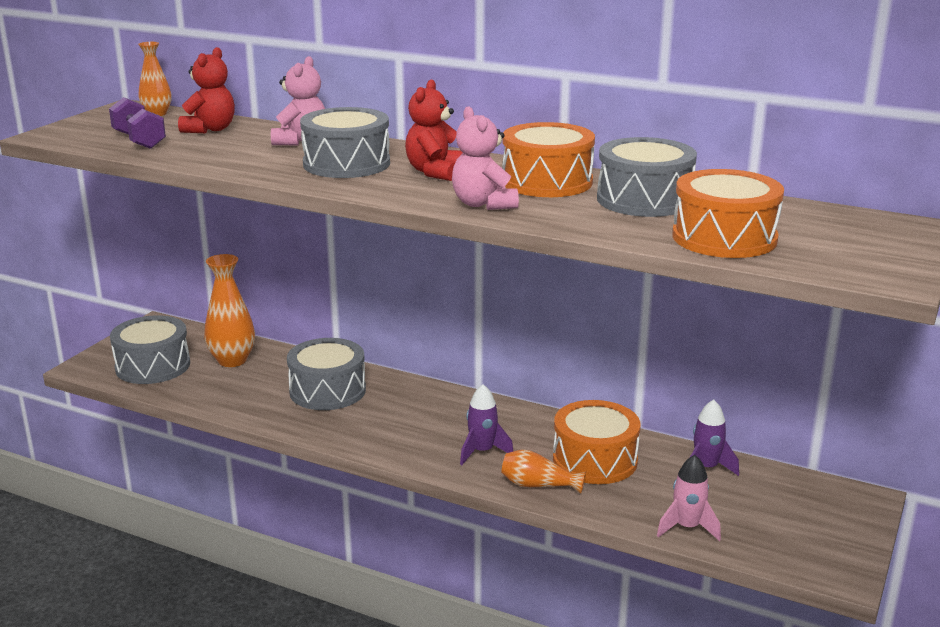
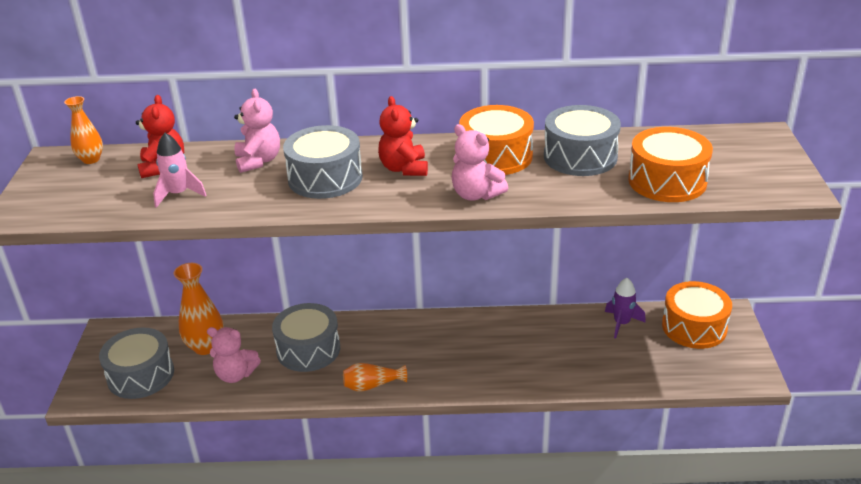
camera: 25 degrees left, 10 degrees up
purple dumbbell [109,97,166,149] -> none
purple rocket [460,384,513,465] -> none
orange vase [501,450,586,494] -> orange vase moved to [343,363,407,392]
orange drum [553,400,641,484] -> orange drum moved to [662,281,732,349]
pink rocket [657,455,721,541] -> pink rocket moved to [153,133,207,208]
none -> pink teddy bear [207,327,261,383]

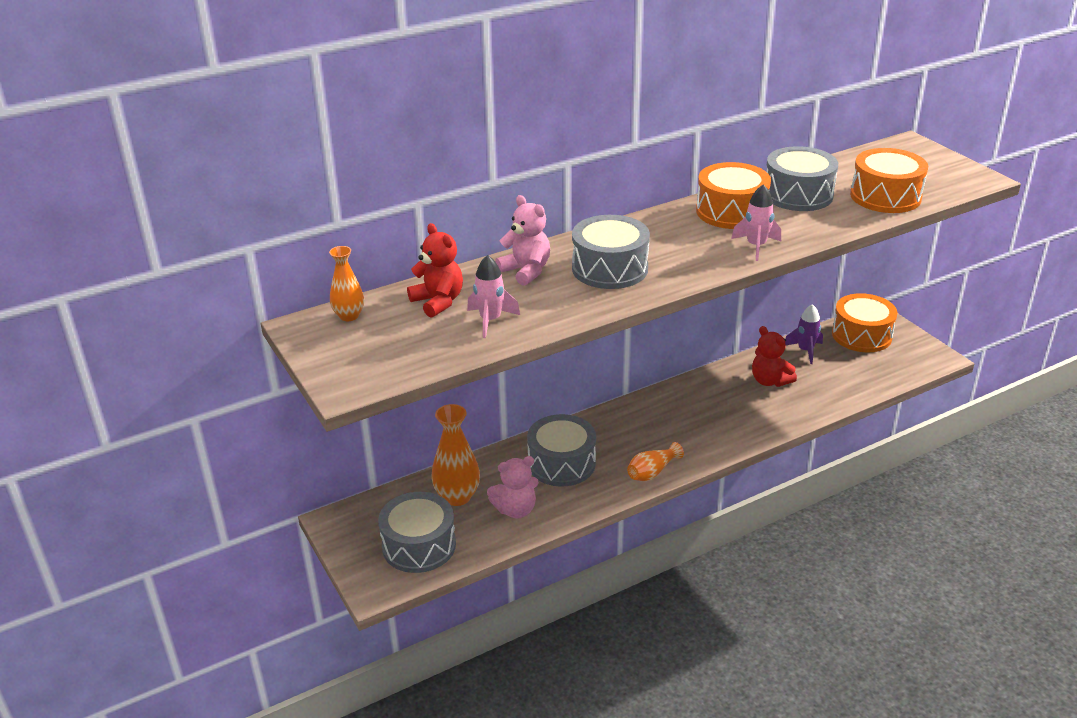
camera: 30 degrees left, 0 degrees up
red teddy bear [378,96,428,176] -> red teddy bear moved to [752,326,797,387]
pink teddy bear [452,124,508,201] -> pink rocket [731,184,781,261]

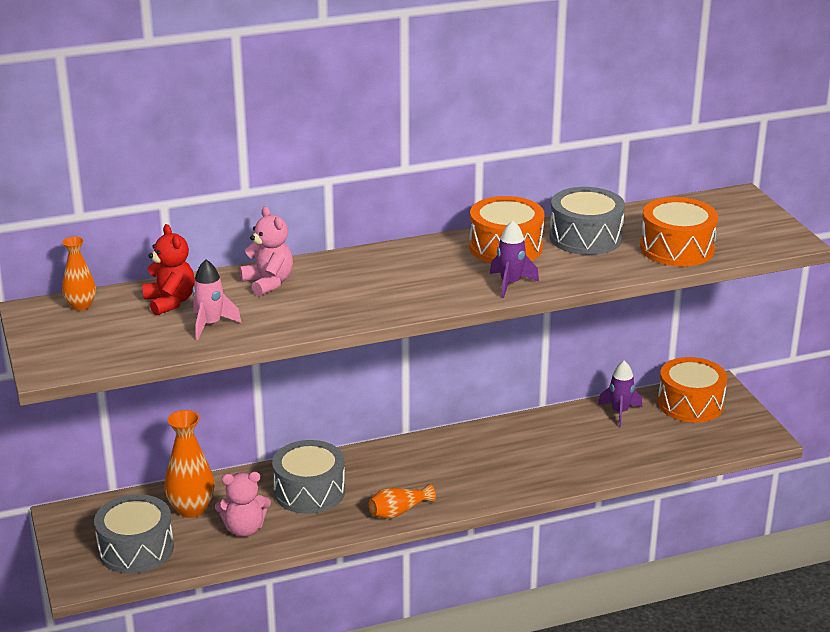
camera: 10 degrees right, 5 degrees down
grey drum [572,215,650,289] -> none
pink rocket [731,184,781,261] -> purple rocket [490,221,539,298]
red teddy bear [752,326,797,387] -> none

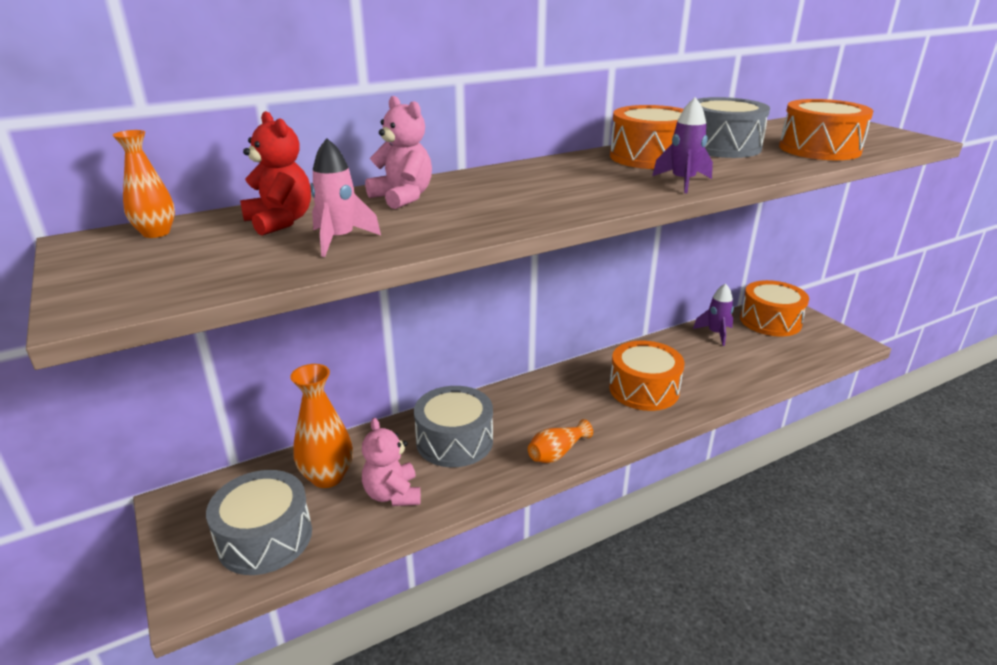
camera: 10 degrees left, 0 degrees up
pink teddy bear [215,472,271,537] -> pink teddy bear turned 90 degrees clockwise [362,418,421,506]
none -> orange drum [609,340,684,411]

